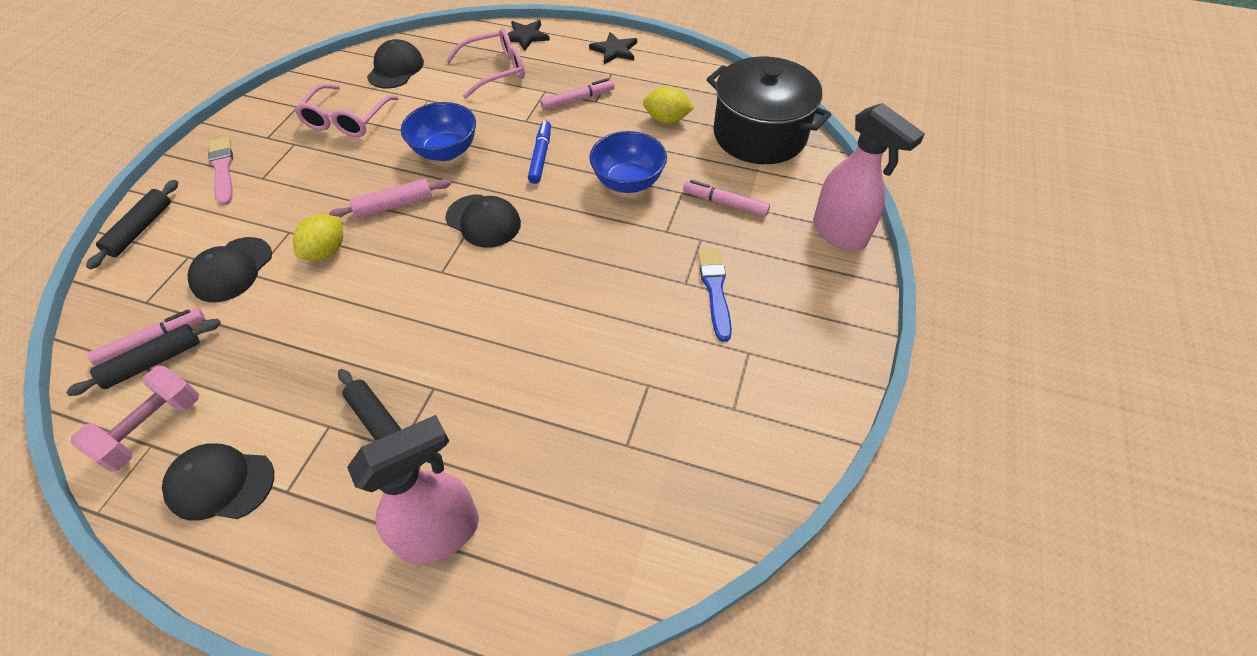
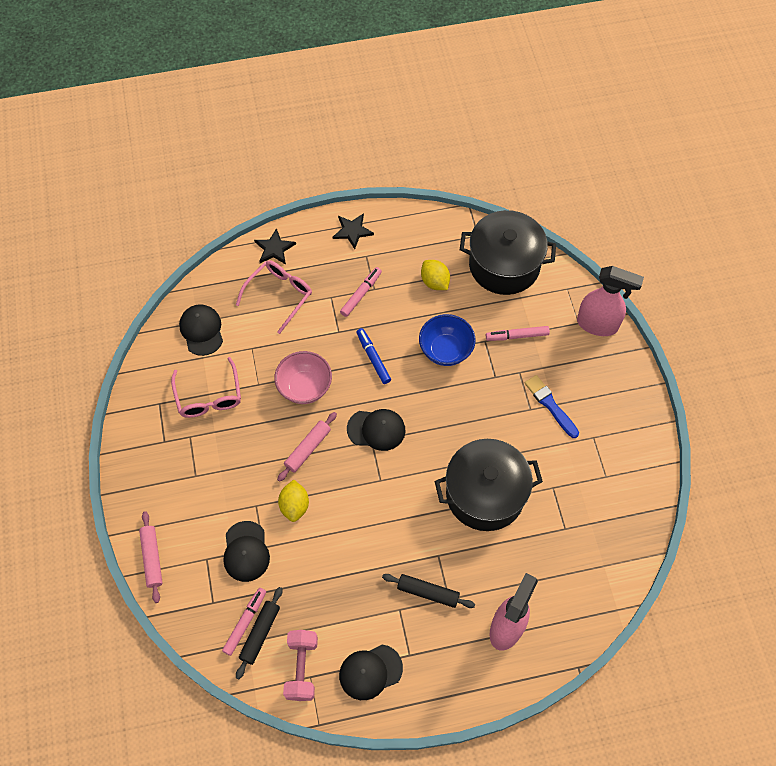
camera: 30 degrees left, 10 degrees up
black rolling pin [86,180,178,269] -> pink rolling pin [139,511,163,603]
pink brush [208,137,233,206] -> none
blue bowl [401,102,476,161] -> pink bowl [274,351,332,404]
yellow lemon [643,86,694,124] -> yellow lemon turned 75 degrees clockwise [421,260,450,290]
none -> black pot [435,439,543,531]

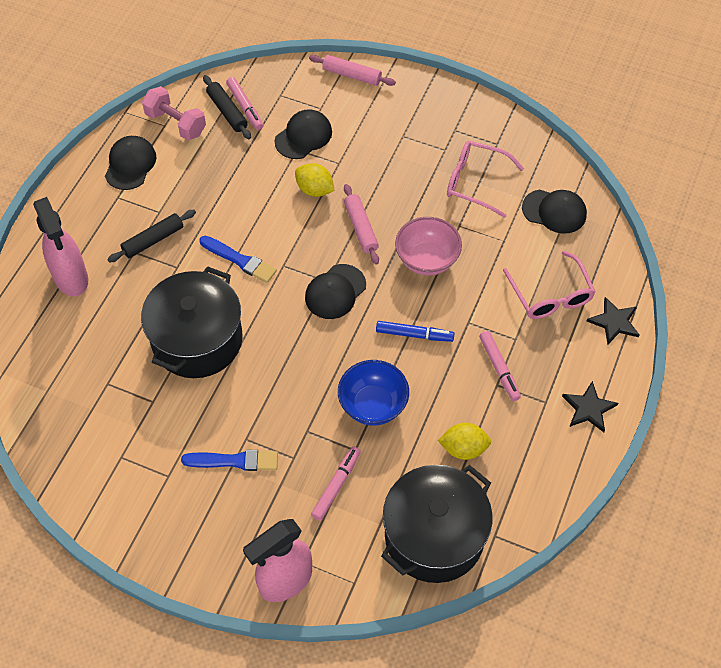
camera: 125 degrees right, 5 degrees down
black cap [223,521,270,582] -> black cap turned 105 degrees clockwise [275,109,332,159]
none -> blue brush [199,236,277,283]

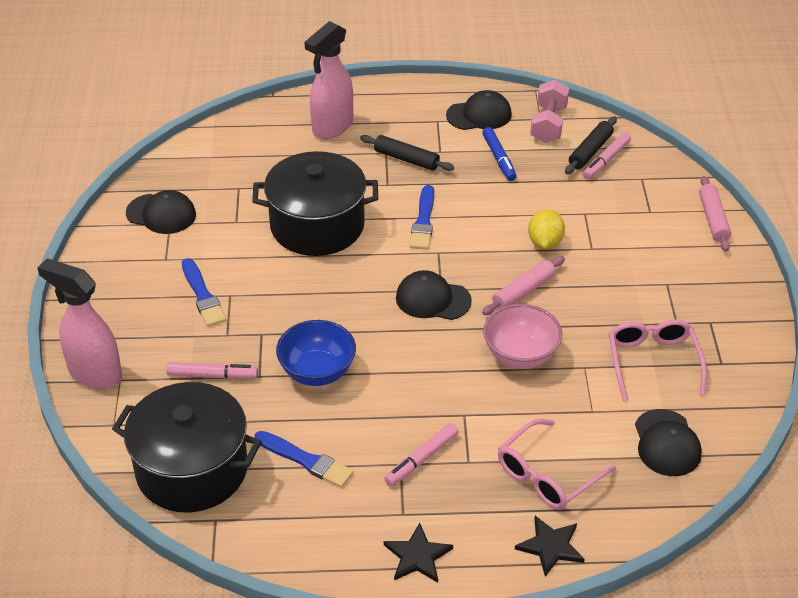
camera: 65 degrees right, 15 degrees down
black cap [275,109,332,159] -> black cap moved to [126,190,196,234]
blue marker [376,321,455,342] -> blue marker moved to [482,127,517,181]
yellow lemon [438,423,491,460] -> blue brush [255,431,354,488]

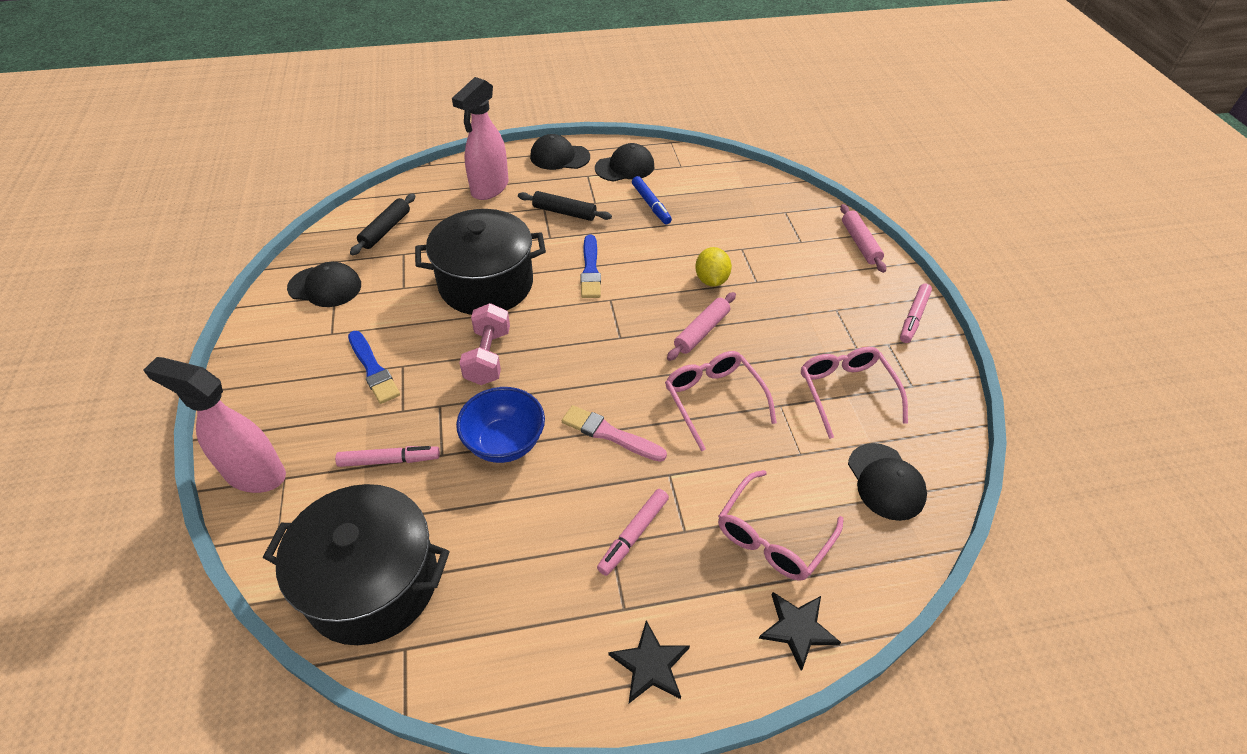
camera: 10 degrees left, 5 degrees up
blue brush [255,431,354,488] -> none
black cap [396,270,472,320] -> black cap moved to [530,134,590,170]
pink bowl [483,304,562,369] -> pink glasses [665,351,777,451]
pink dumbbell [530,80,569,143] -> pink dumbbell moved to [460,303,510,385]
black rolling pin [565,117,617,174] -> black rolling pin moved to [350,193,415,255]
pink marker [583,132,631,179] -> pink marker moved to [900,283,932,343]
none -> pink brush [562,405,667,462]

